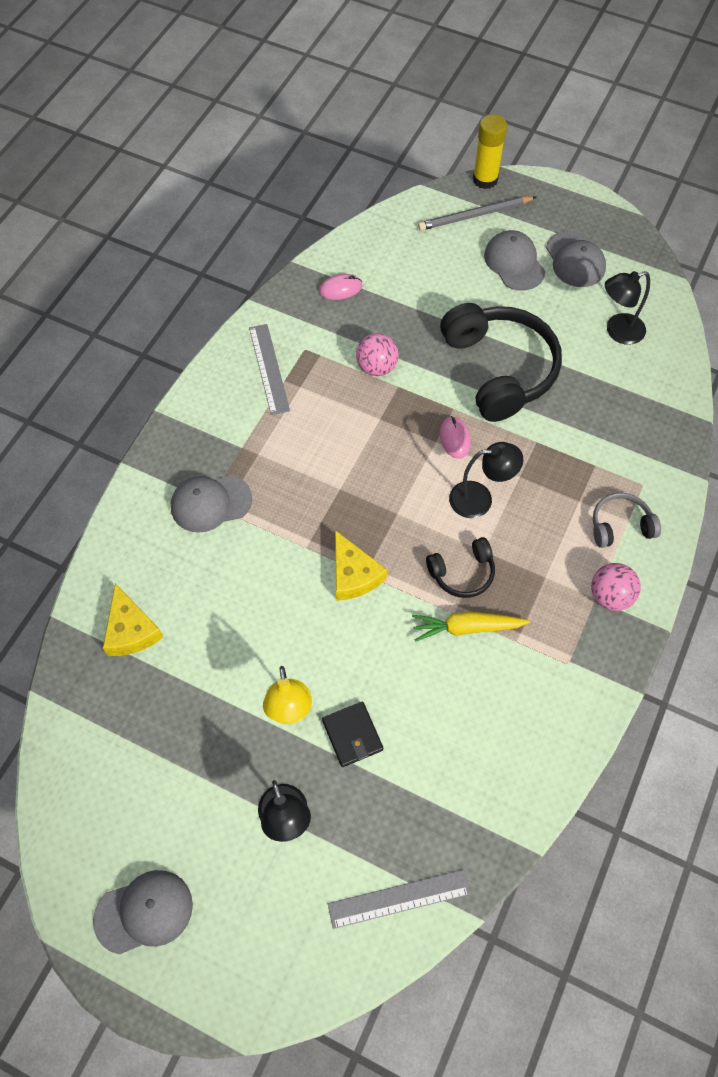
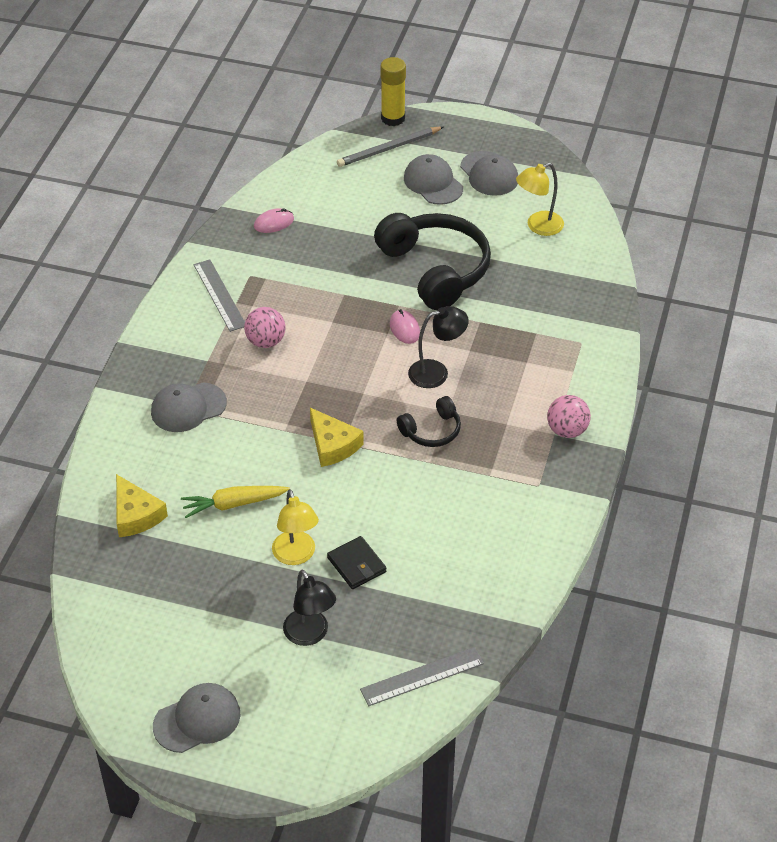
camera: 10 degrees left, 15 degrees down
pink ball [356,333,399,376] -> pink ball moved to [244,307,286,348]
yellow carrot [412,612,530,642] -> yellow carrot moved to [181,486,290,518]
grey headphones [593,493,661,548] -> none
black lamp [605,271,650,345] -> yellow lamp [516,163,564,236]

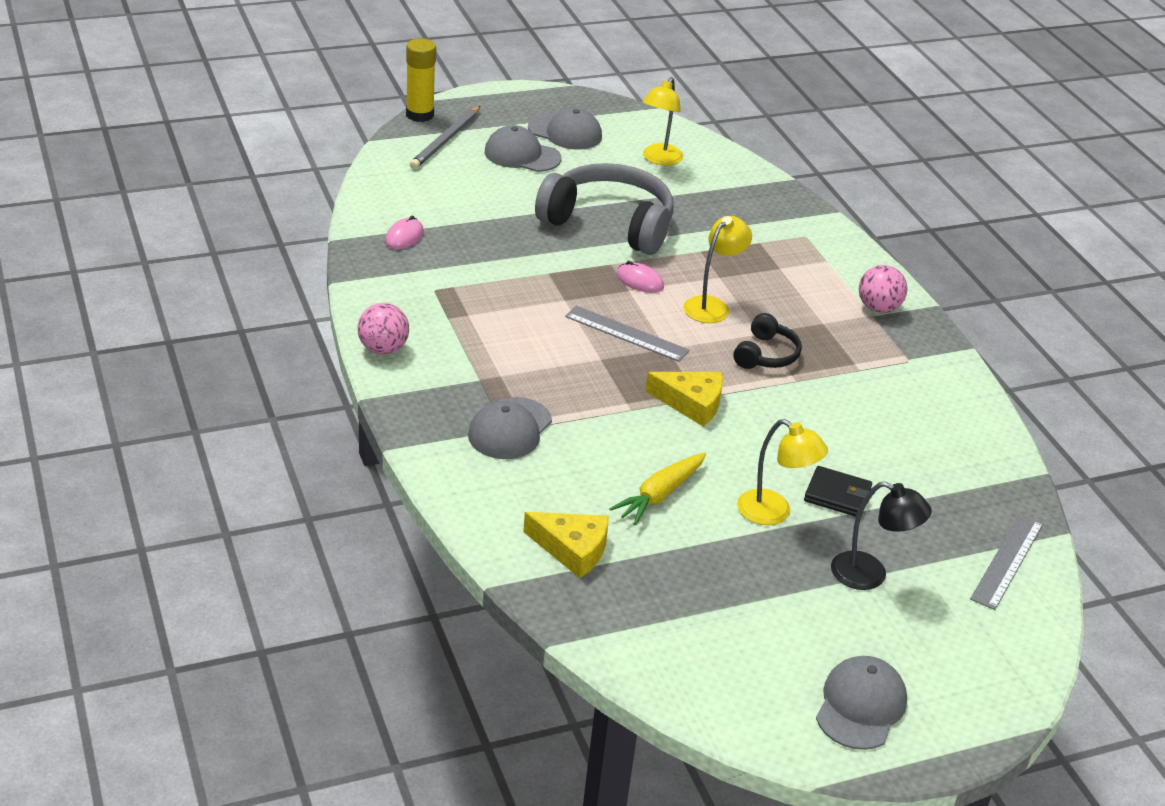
camera: 40 degrees left, 10 degrees down
grey ruler [194,259,245,332] -> grey ruler moved to [565,306,690,362]
pink ball [244,307,286,348] -> pink ball moved to [358,303,409,354]
black headphones [374,213,491,310] -> grey headphones [535,163,674,255]
black lamp [408,306,469,388] -> yellow lamp [683,216,752,323]

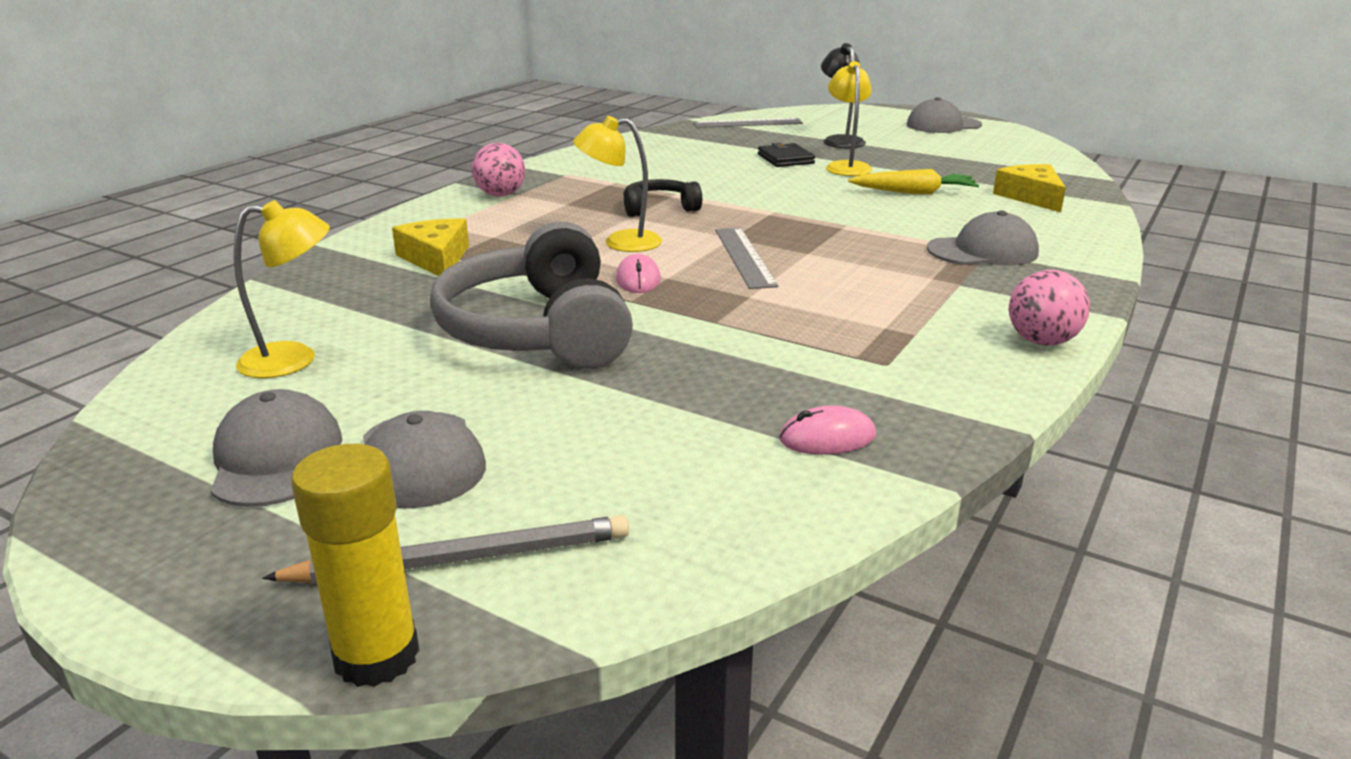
camera: 125 degrees left, 10 degrees down
yellow cheese [645,372,723,427] -> yellow cheese moved to [392,218,469,276]

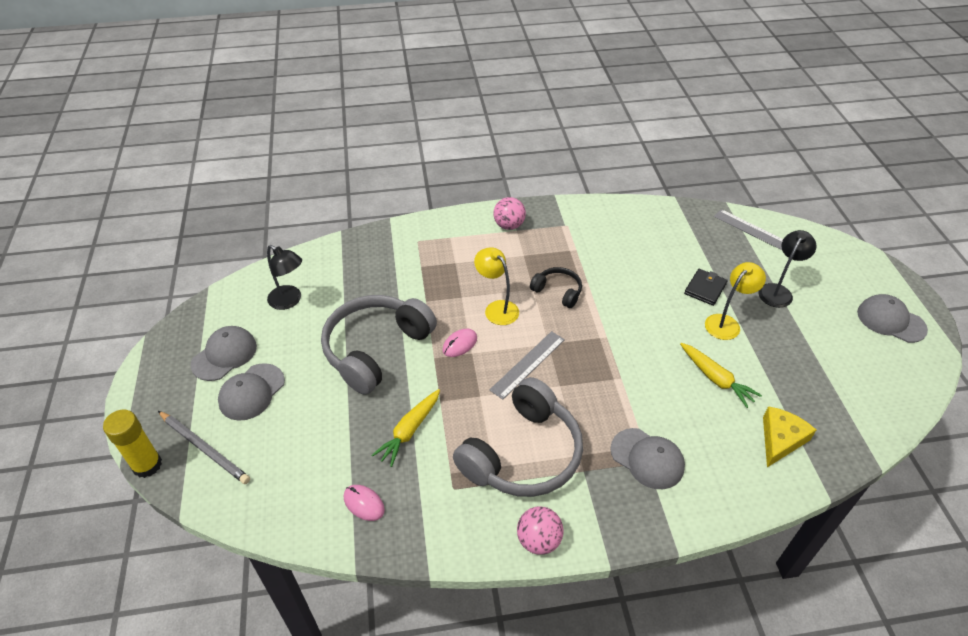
camera: 50 degrees right, 20 degrees up
yellow lamp [234,200,330,378] -> black lamp [267,245,302,310]
yellow cheese [392,218,469,276] -> none
none -> yellow carrot [372,389,440,467]
none -> grey headphones [453,377,583,497]

